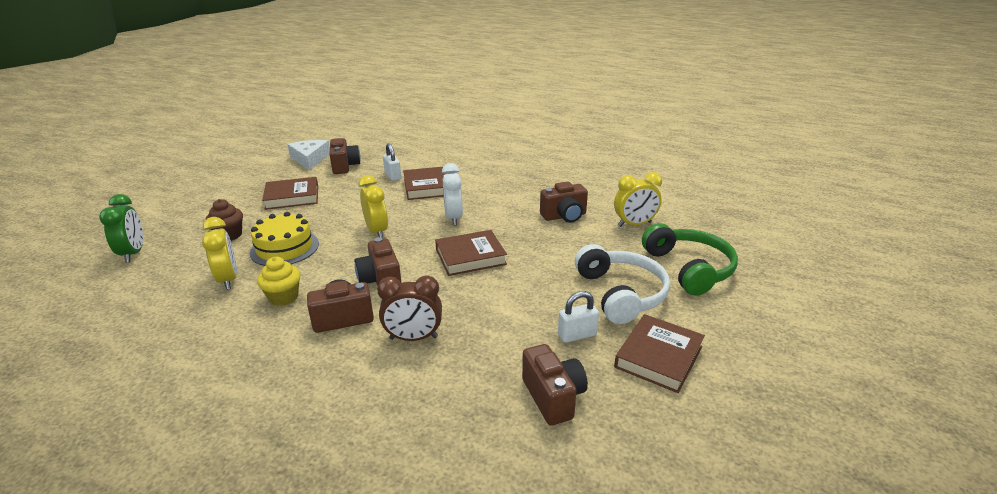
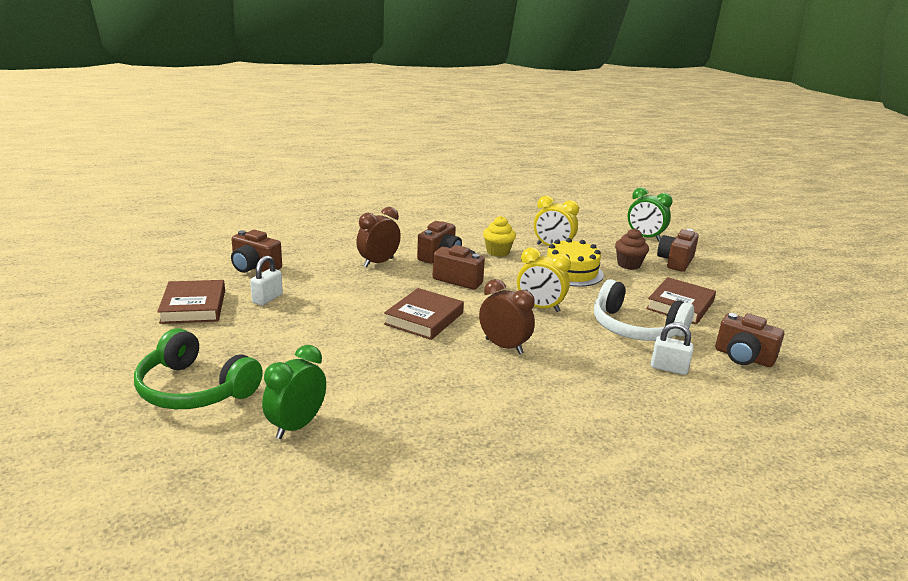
camera: 135 degrees right, 5 degrees down
white cheese [287,140,330,170] -> none
brown book [403,167,445,200] -> none
white clock [442,163,463,226] -> brown clock [479,279,535,354]
brown camera [540,181,588,223] -> brown camera moved to [657,229,699,272]
white headphones [575,244,670,324] -> white headphones moved to [594,279,694,341]
yellow clock [614,172,662,227] -> green clock [262,345,326,439]

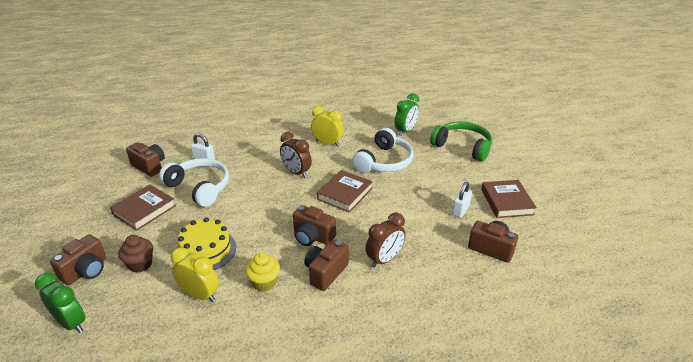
camera: 175 degrees left, 10 degrees up
yellow clock [517,247,571,312] -> yellow clock moved to [311,106,344,147]
none -> white headphones [352,128,414,173]

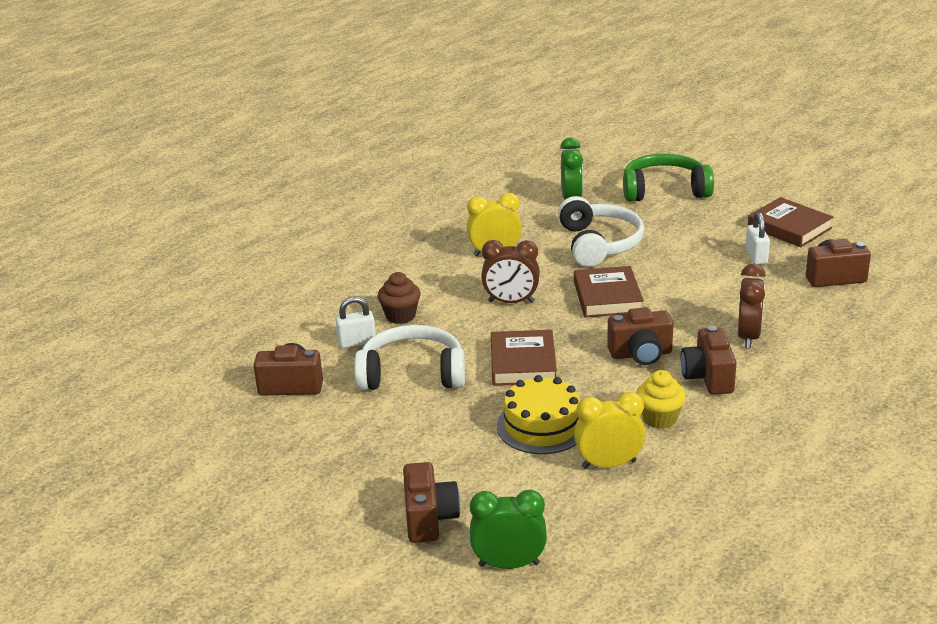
camera: 35 degrees left, 5 degrees down
brown book [110,185,176,231] -> brown book moved to [491,330,557,386]
brown cupcake [118,235,153,273] -> brown cupcake moved to [378,272,421,324]

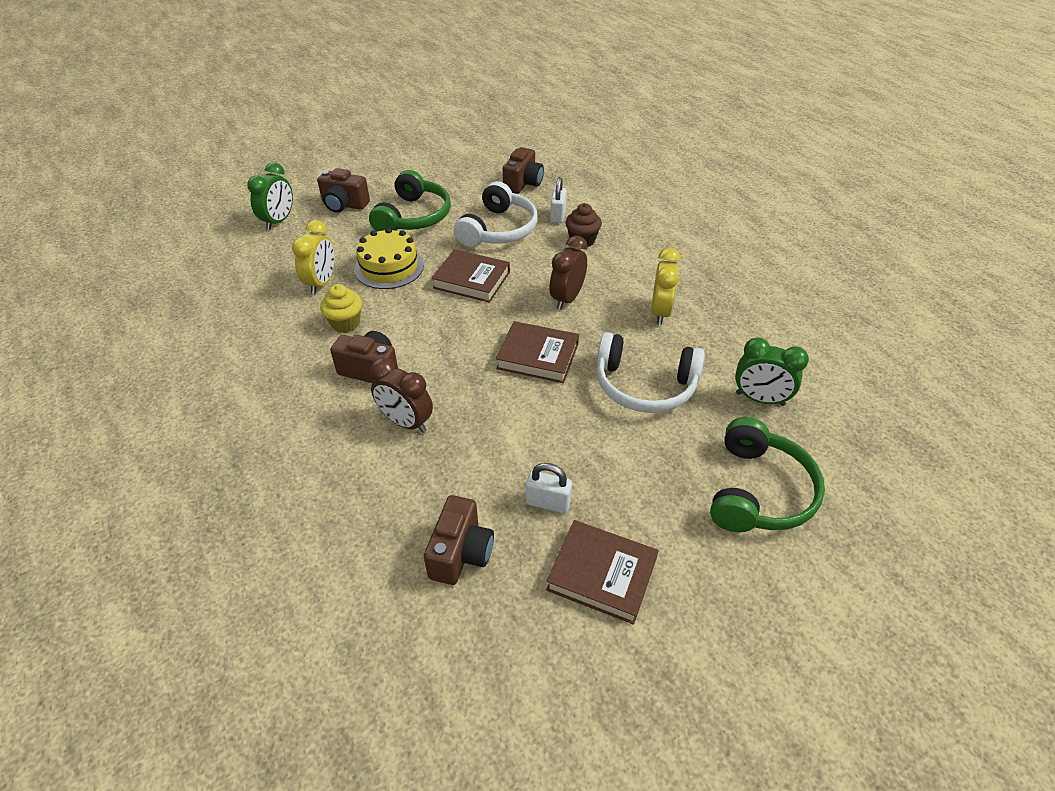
camera: 110 degrees right, 15 degrees up
brown camera [607,307,674,365] -> none
brown book [748,197,834,247] -> brown book turned 45 degrees clockwise [546,520,658,625]
none -> green headphones [369,170,451,232]

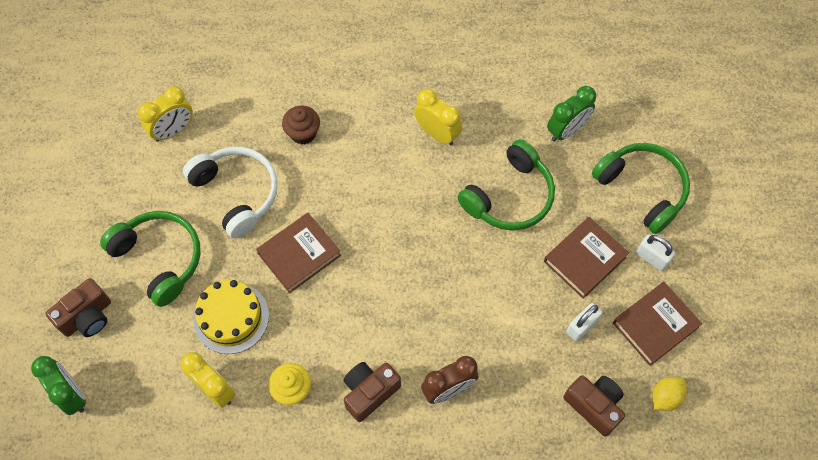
camera: 60 degrees left, 20 degrees up
brown book [496,321,579,383] -> brown book moved to [544,217,629,299]
brown camera [503,147,544,194] -> yellow clock [138,86,193,142]
white padlock [550,177,567,223] -> white padlock moved to [636,234,675,271]
brown clock [550,236,587,310] -> none
white headphones [597,332,705,413] -> green headphones [458,139,555,231]
none -> yellow lemon [652,377,687,411]

